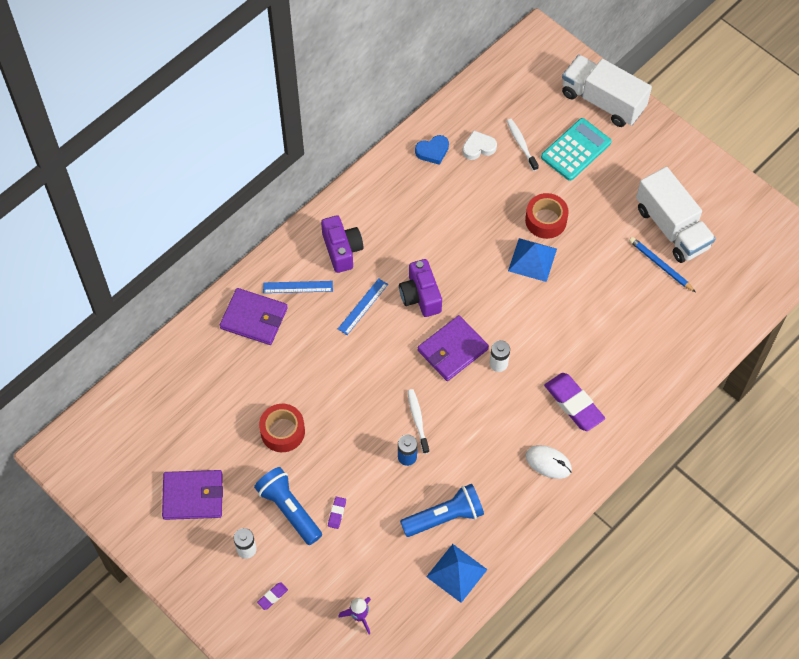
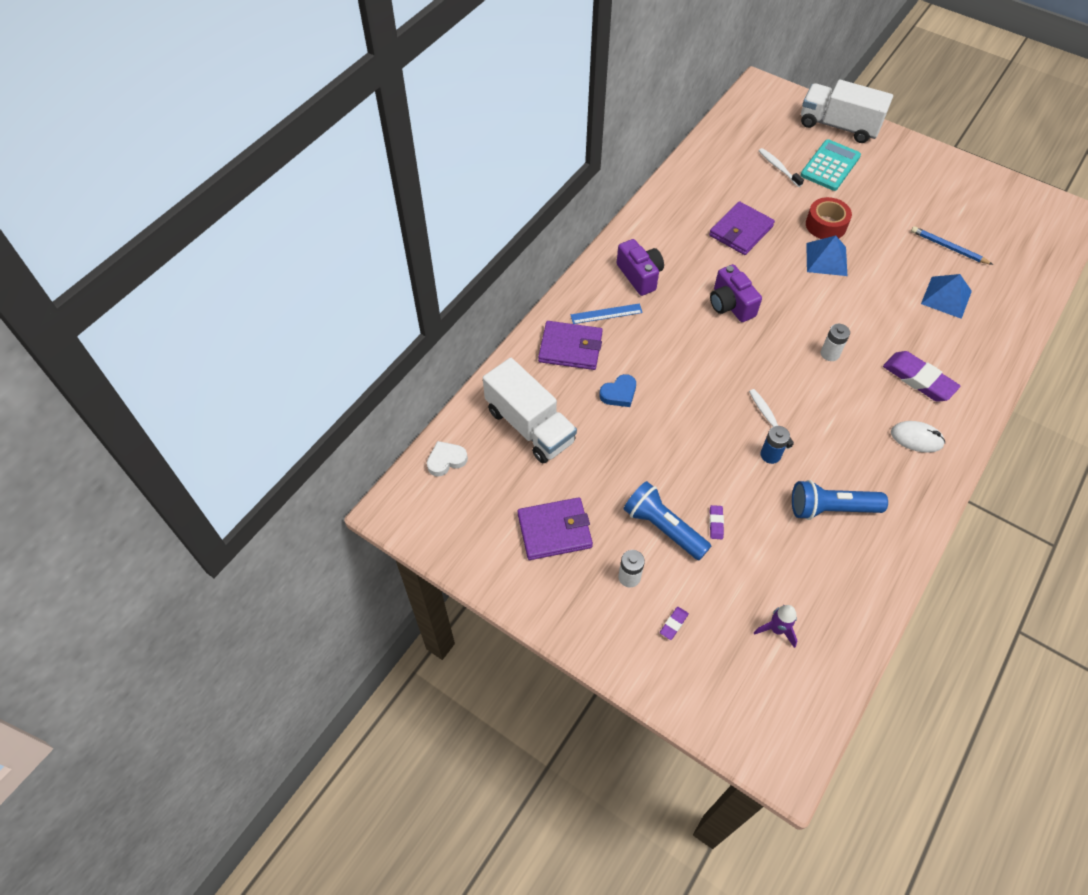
camera: 10 degrees left, 5 degrees down
red tape [259,404,305,452] -> none
blue ruler [338,278,388,335] -> none
blue flashlight [400,484,484,537] -> blue flashlight turned 150 degrees counterclockwise [792,480,888,520]
blue heart [415,135,449,165] -> blue heart moved to [599,374,636,407]
purple wallet [418,315,489,381] -> purple wallet moved to [709,201,775,255]
blue pyramid [426,544,488,603] -> blue pyramid moved to [921,274,972,319]
white heart [462,131,497,160] -> white heart moved to [427,441,468,477]
white truck [636,167,716,263] -> white truck moved to [483,358,577,463]

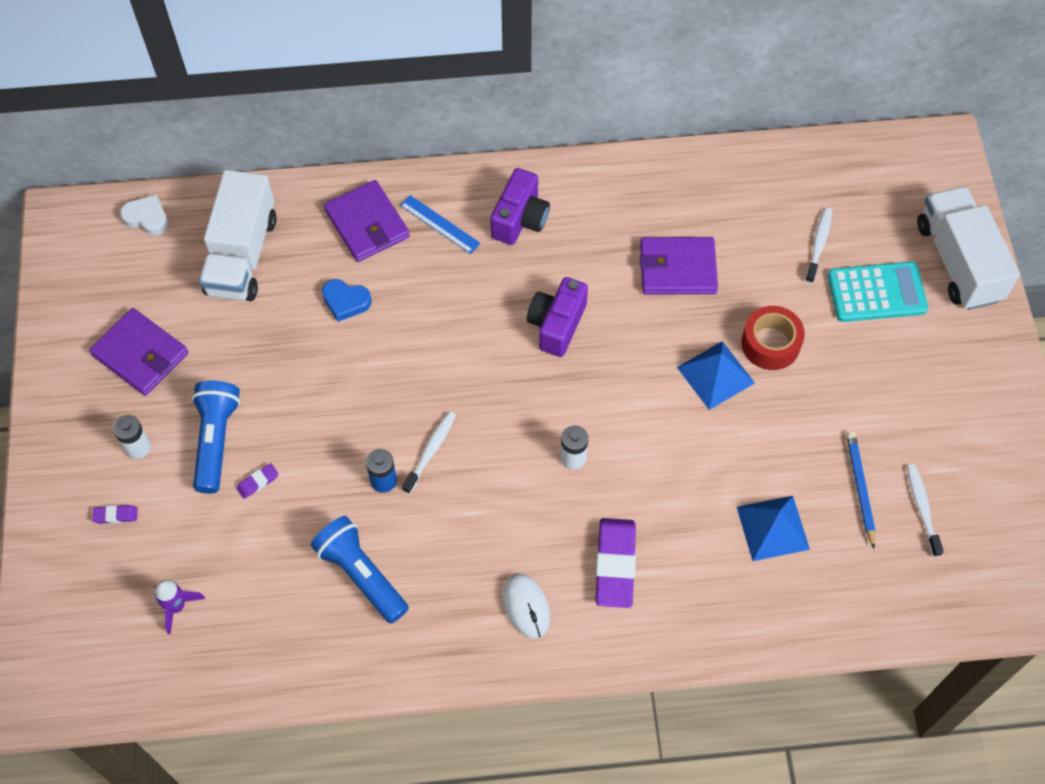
camera: 50 degrees right, 5 degrees up
none -> white toothbrush [907,464,944,557]

